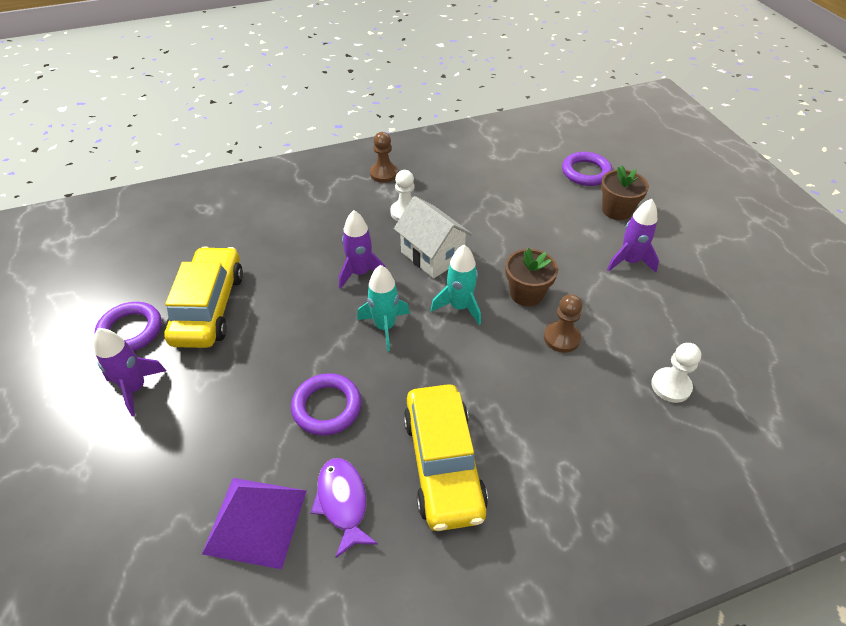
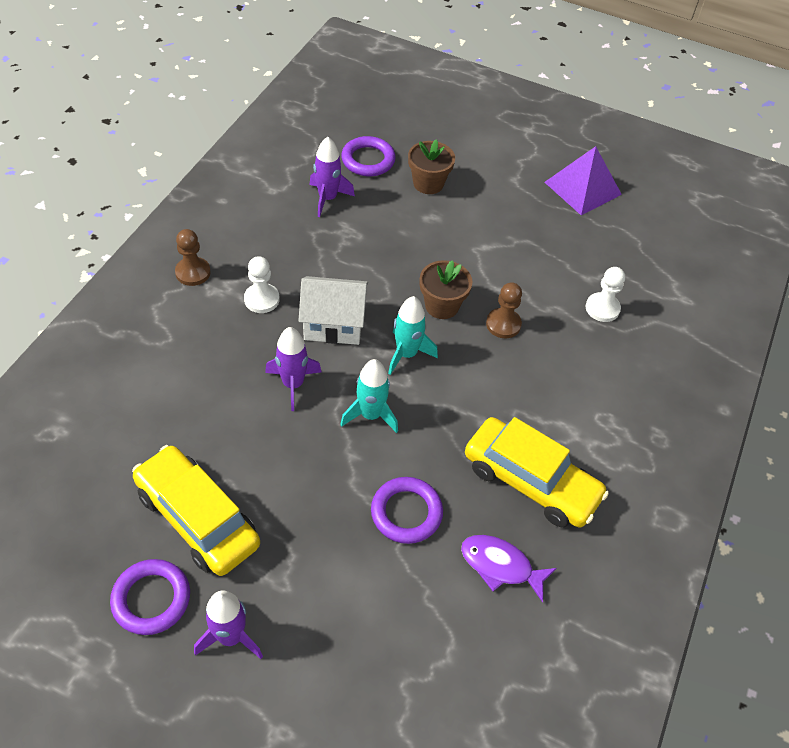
camera: 50 degrees left, 5 degrees up
purple pyramid [202,478,307,569] -> purple pyramid moved to [545,146,622,215]
purple rocket [607,199,659,273] -> purple rocket moved to [310,137,355,217]

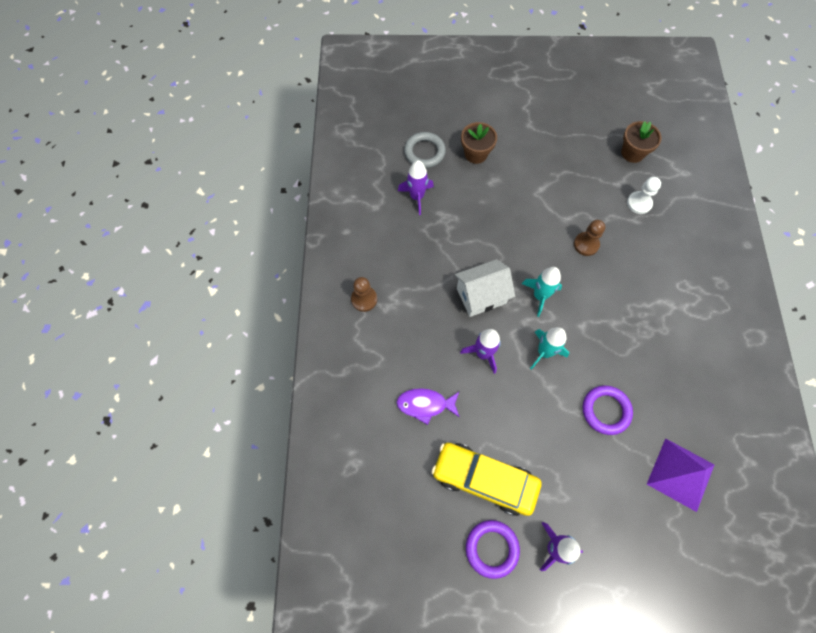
camera: 20 degrees left, 15 degrees up
white pawn [244,256,280,313] -> none
purple ring [341,136,396,176] -> grey ring [404,132,446,168]
brown flower pot [420,260,472,319] -> brown flower pot moved to [621,121,661,163]
purple fish [461,535,557,603] -> purple fish moved to [396,388,460,425]
yellow car [465,417,609,528] -> none
purple pyramid [545,146,622,215] -> purple pyramid moved to [647,438,714,512]

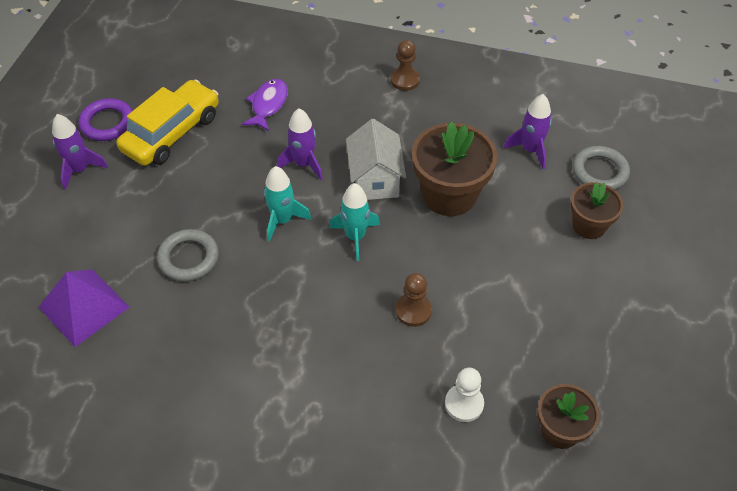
camera: 105 degrees right, 15 degrees down
purple ring [583,386,633,435] -> grey ring [157,229,219,282]
none -> brown flower pot [412,121,498,216]

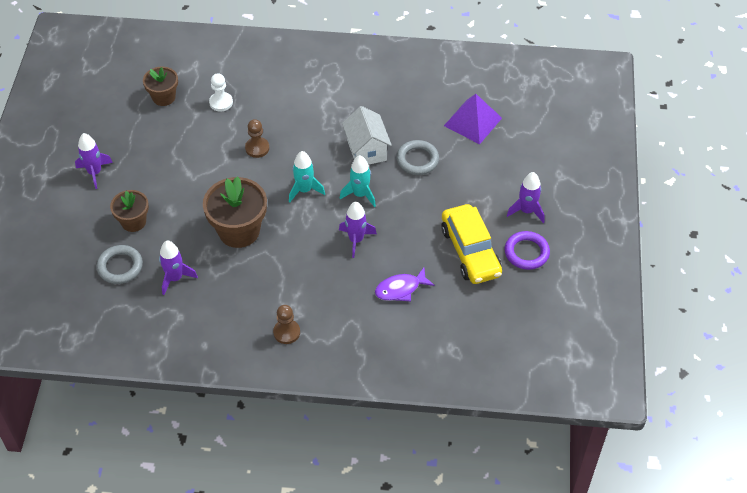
camera: 170 degrees right, 0 degrees up
yellow car [116,79,219,166] -> yellow car turned 45 degrees counterclockwise [441,204,502,284]
purple fish [242,79,288,131] -> purple fish turned 60 degrees clockwise [375,268,435,301]
white house [346,119,406,200] -> white house moved to [342,106,392,165]
none -> purple rocket [75,133,113,189]

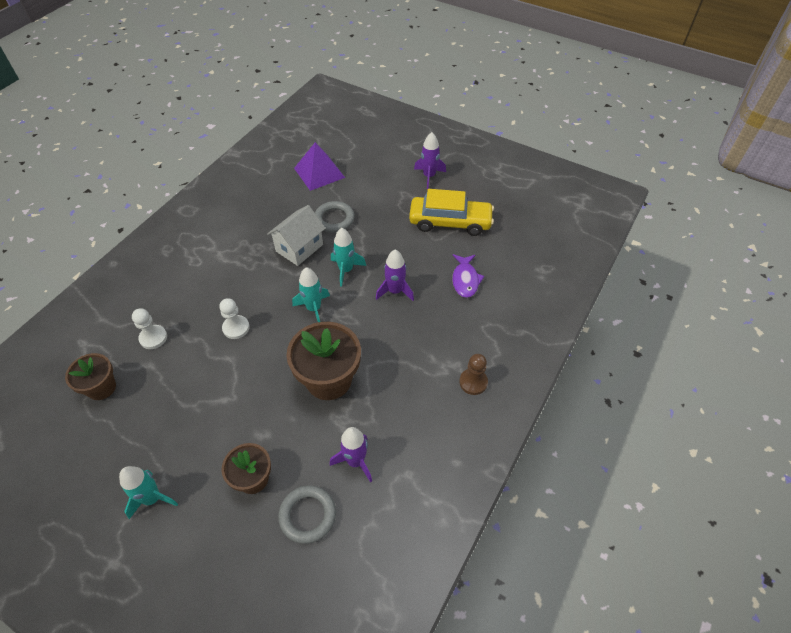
camera: 65 degrees left, 0 degrees up
purple rocket [75,133,113,189] -> turquoise rocket [119,466,178,519]
brown pawn [245,119,269,158] -> white pawn [219,298,250,339]
white house [342,106,392,165] -> white house turned 60 degrees counterclockwise [267,205,326,266]
purple ring [504,231,550,270] -> none

